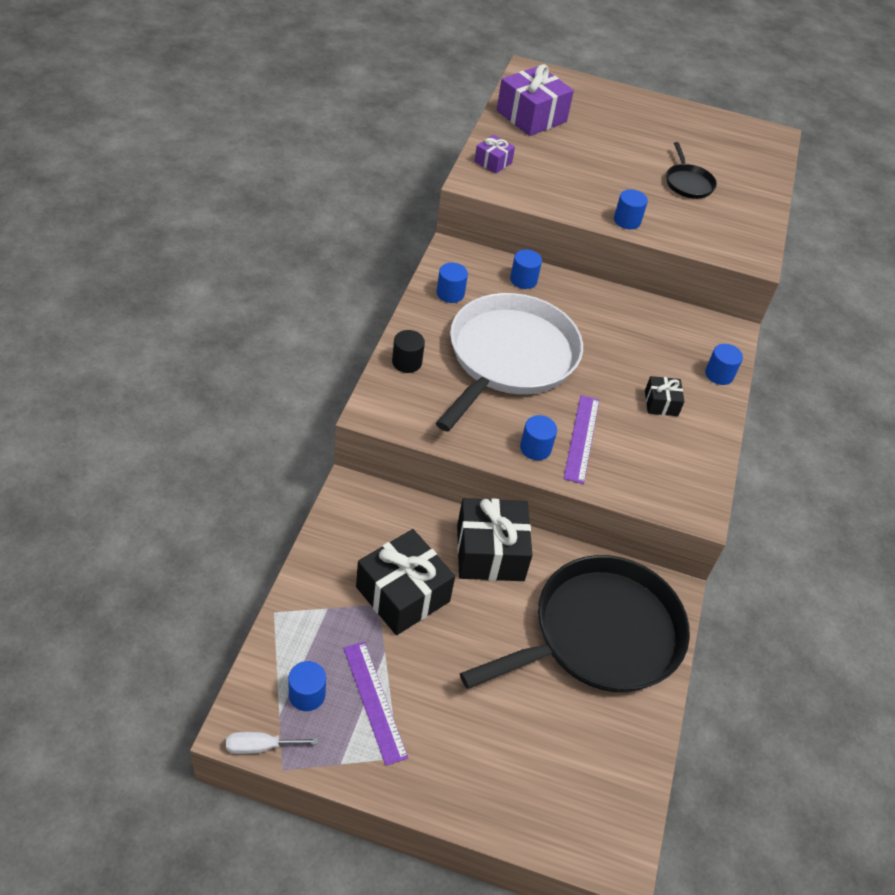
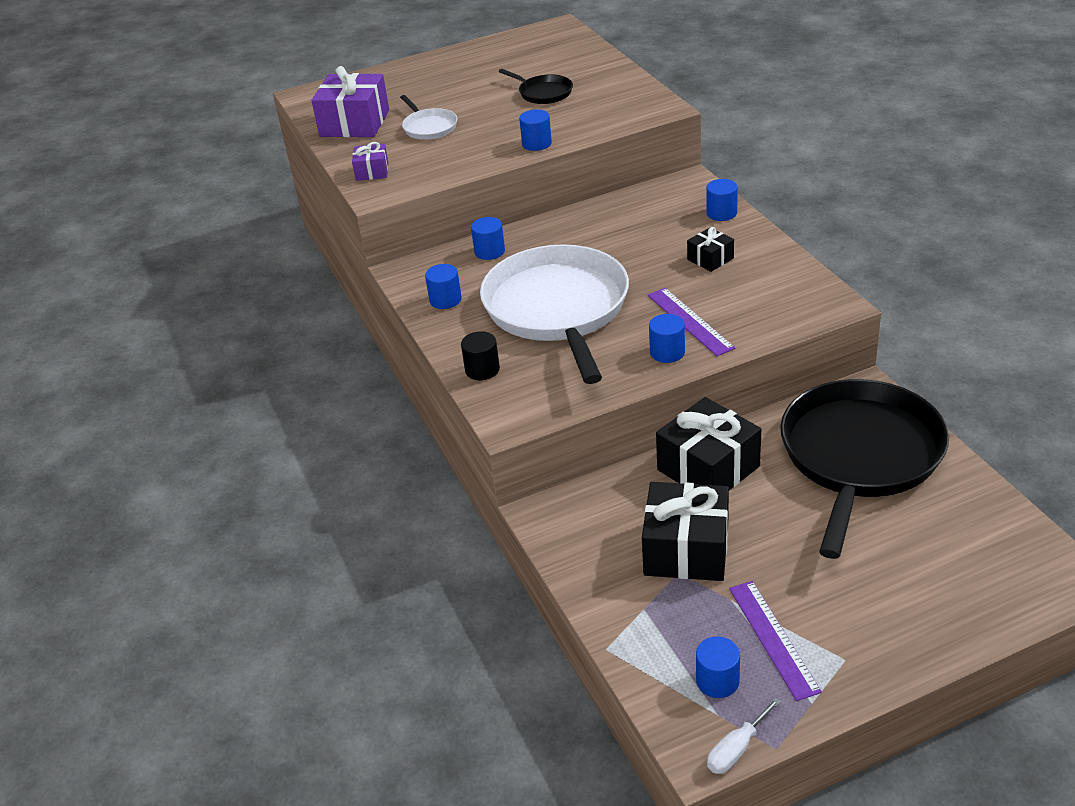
camera: 30 degrees left, 10 degrees down
purple ruler [343,642,408,766] -> purple ruler turned 45 degrees clockwise [729,581,822,701]
none -> white pan [400,95,457,140]

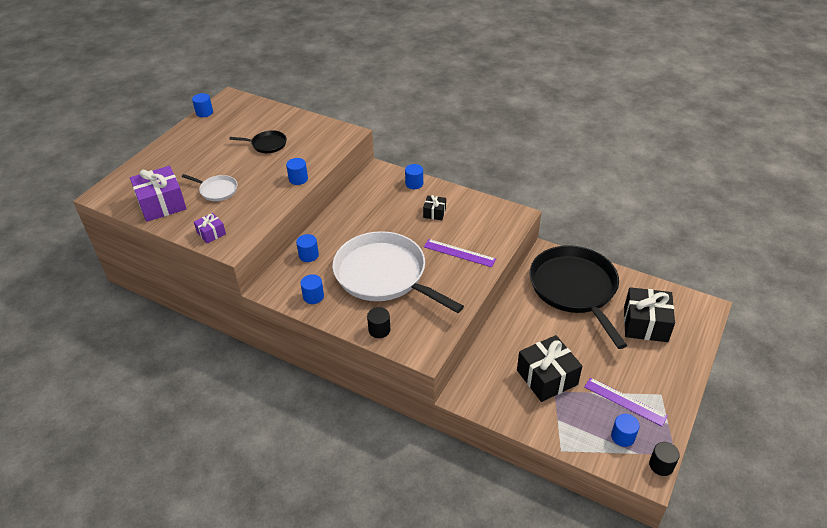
camera: 40 degrees left, 5 degrees up
blue cylinder [649,314,685,363] -> blue cylinder moved to [192,93,213,117]
black gift [656,397,761,490] -> black gift moved to [624,287,675,342]
white screwdriver [707,697,781,774] -> black cylinder [649,442,680,476]

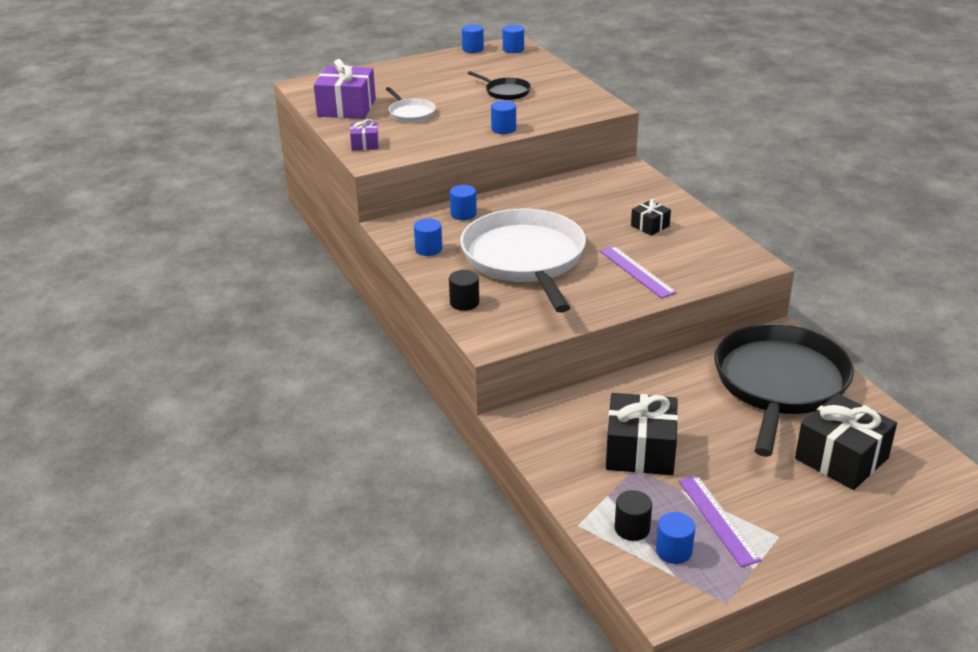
camera: 35 degrees right, 10 degrees down
blue cylinder [405,164,423,189] -> blue cylinder moved to [503,25,524,53]
black cylinder [649,442,680,476] -> black cylinder moved to [615,490,652,541]

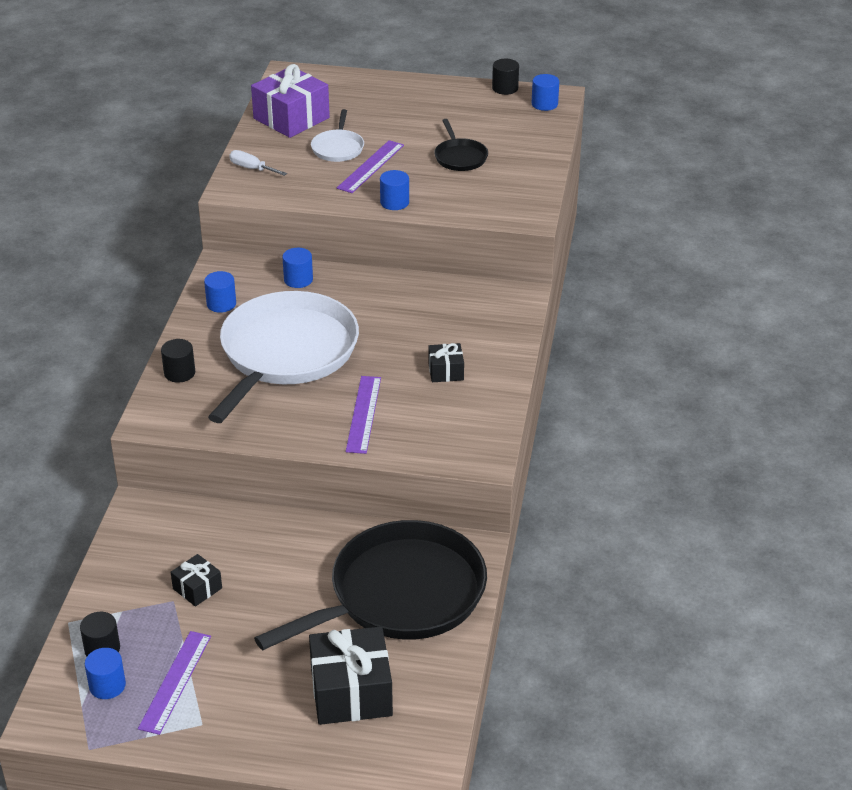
camera: 35 degrees right, 5 degrees up
purple gift [350,119,379,151] -> white screwdriver [229,150,287,176]
blue cylinder [462,24,484,53] -> black cylinder [492,59,519,95]
black gift [606,393,678,475] -> black gift [171,554,222,607], size x0.51
none -> purple ruler [337,140,404,193]

